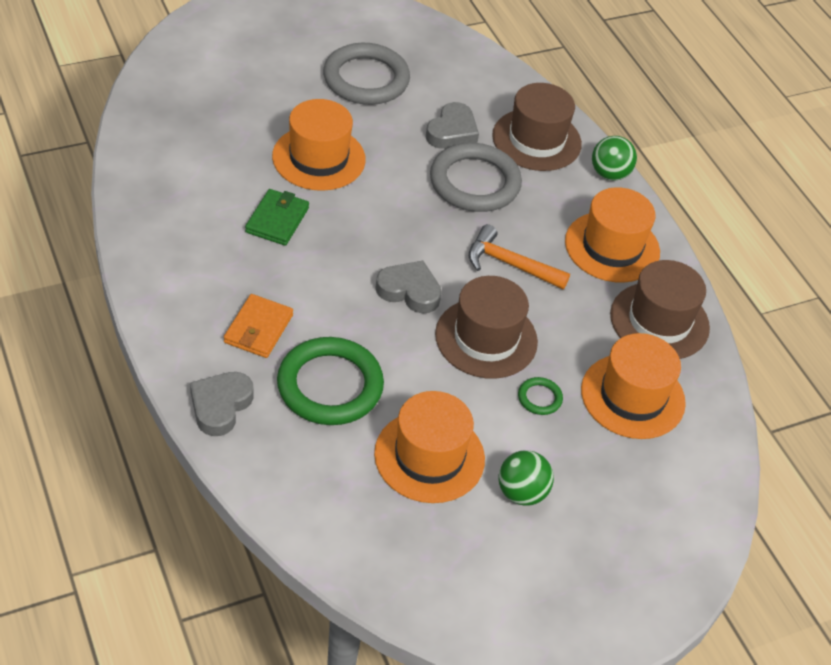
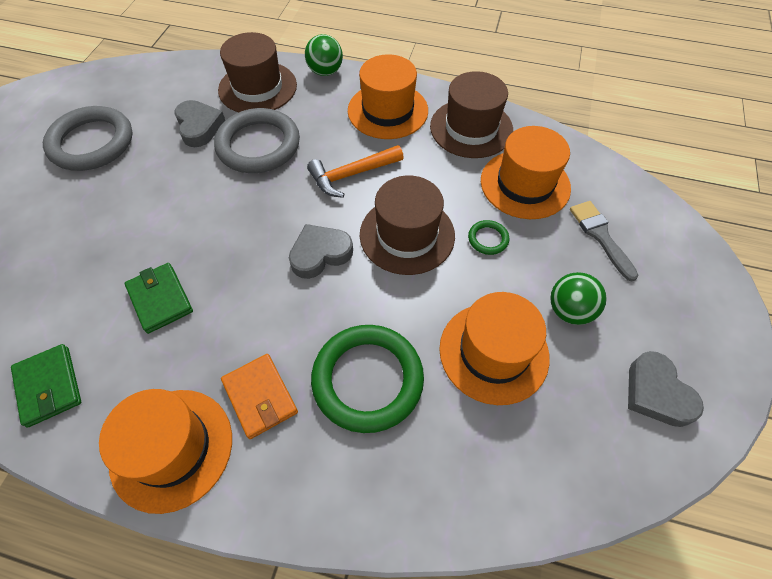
camera: 45 degrees left, 10 degrees up
grey heart [190,372,254,436] -> grey heart moved to [628,351,704,427]
orange hat [272,99,366,191] -> orange hat moved to [99,389,232,514]
none -> green wallet [11,344,81,428]
none -> grey brush [570,201,638,281]

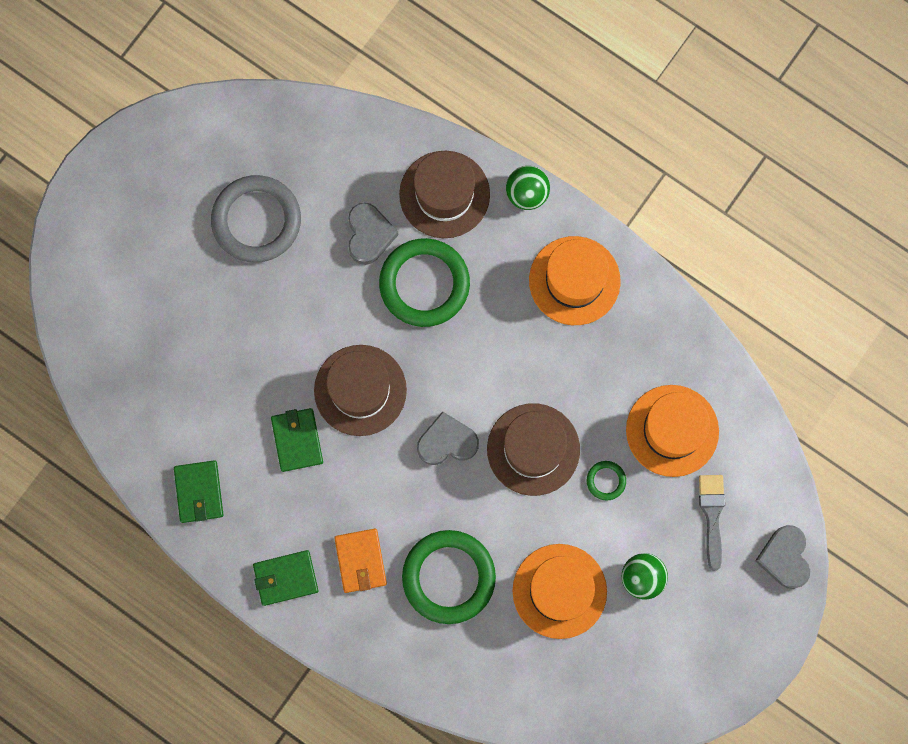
camera: 20 degrees right, 20 degrees up
orange hat [99,389,232,514] -> green wallet [253,550,319,606]
grey ring [214,108,300,173] -> green ring [379,238,470,327]
orange hammer [307,145,404,198] -> none
brown hat [430,71,513,158] -> brown hat moved to [314,345,407,436]
grey heart [628,351,704,427] -> grey heart moved to [755,525,810,589]

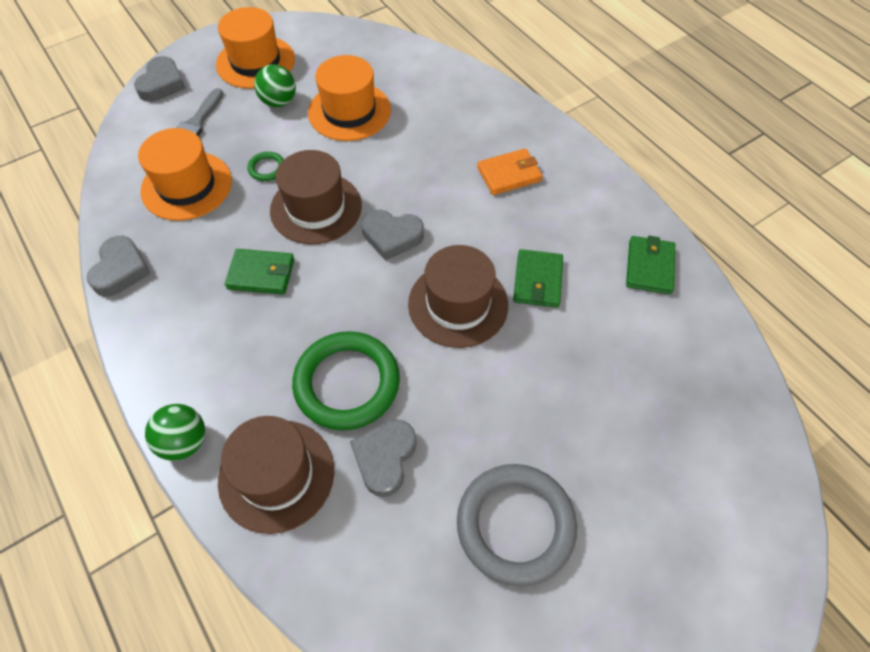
camera: 160 degrees left, 20 degrees down
green wallet [253,550,319,606] -> green wallet moved to [225,249,294,295]
orange wallet [334,529,387,593] -> orange wallet turned 60 degrees clockwise [477,148,543,195]
green ring [402,530,496,624] -> none
orange hat [529,236,621,325] -> orange hat moved to [216,7,295,89]
none -> grey heart [87,236,151,297]

